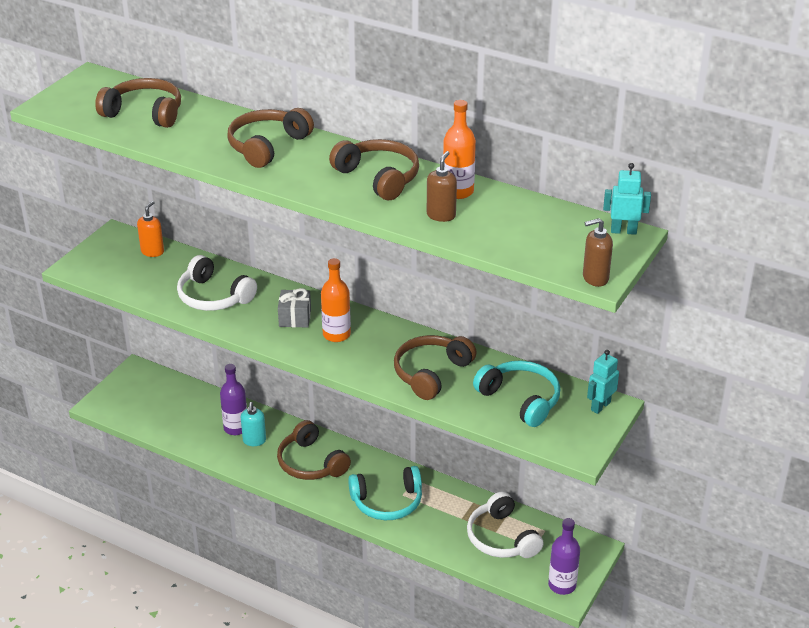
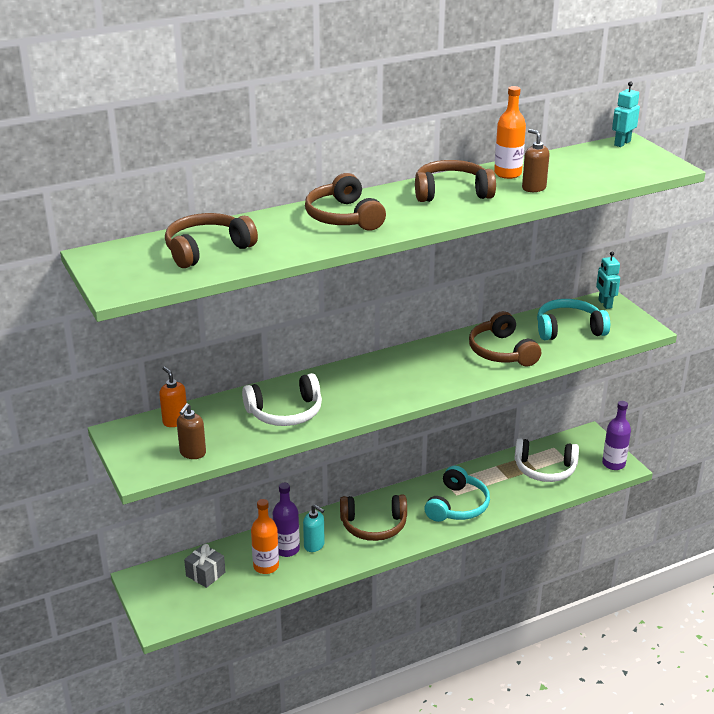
camera: 55 degrees left, 5 degrees down
grey gift [278,288,311,327] -> grey gift moved to [184,544,225,588]
orange bottle [321,258,351,342] -> orange bottle moved to [251,499,279,574]
brown soap dispenser [583,218,613,287] -> brown soap dispenser moved to [177,403,206,459]

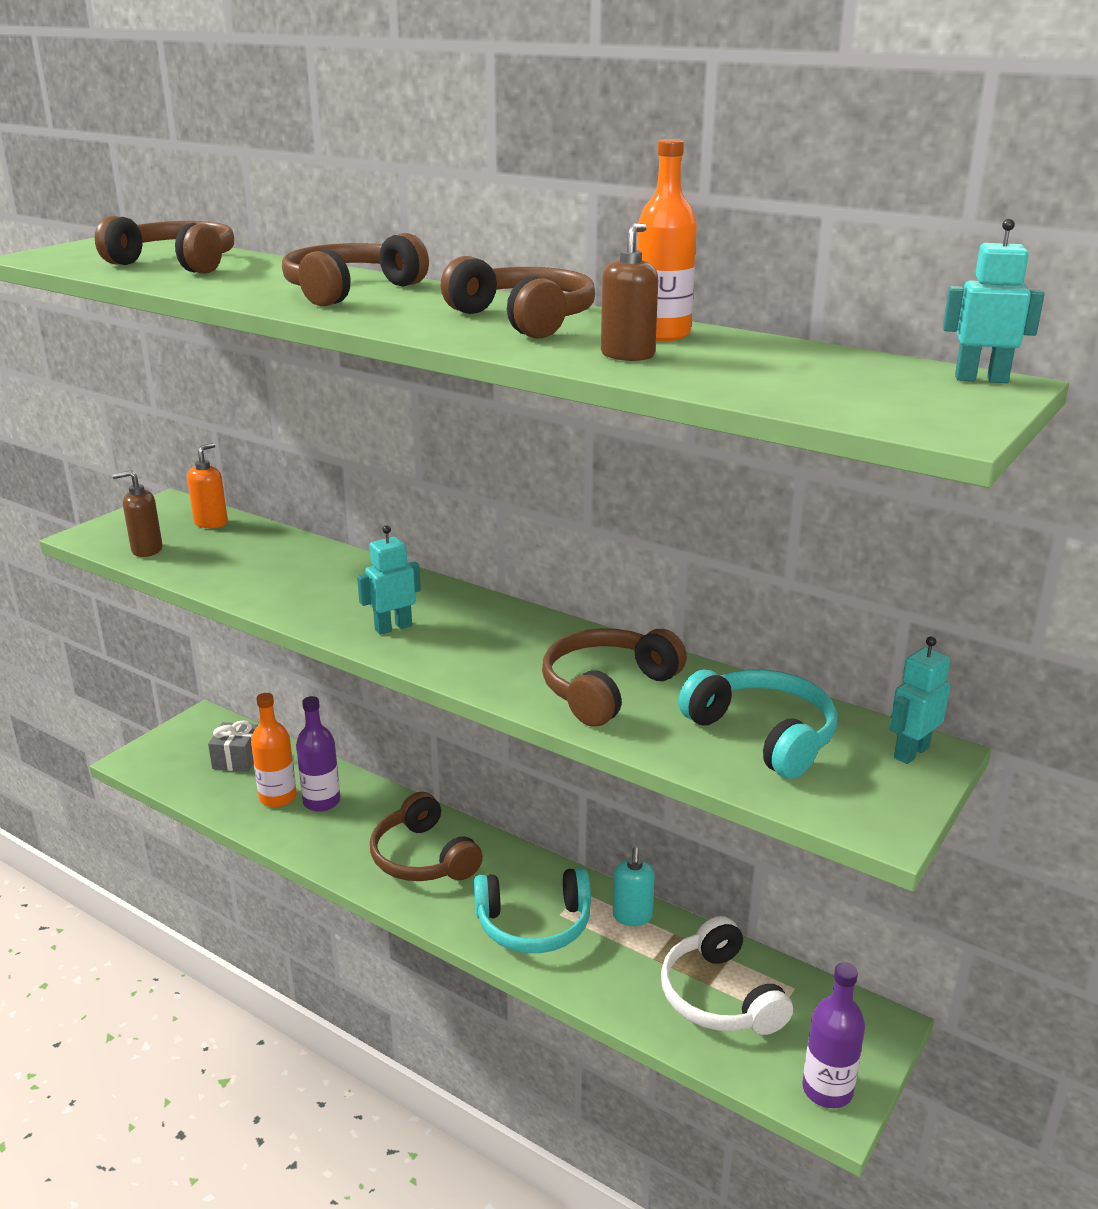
camera: 60 degrees right, 5 degrees down
white headphones [242,373,322,426] -> none
turquoise soap dispenser [303,505,325,552] -> turquoise soap dispenser moved to [613,847,655,926]
none -> turquoise robot [357,525,421,635]

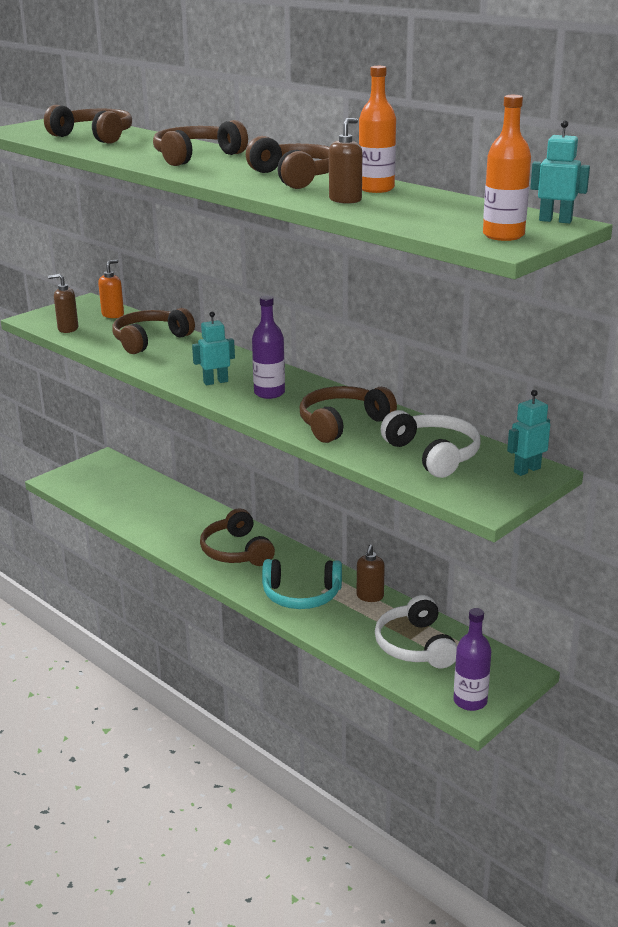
camera: 10 degrees right, 0 degrees up
grey gift [208,720,258,772] -> none
orange bottle [251,693,297,807] -> orange bottle moved to [483,95,531,241]
purple bottle [296,696,340,812] -> purple bottle moved to [252,296,285,399]
turquoise soap dispenser [613,847,655,926] -> brown soap dispenser [357,544,385,602]
turquoise headphones [678,669,837,779] -> white headphones [381,410,481,478]
none -> brown headphones [112,308,195,354]

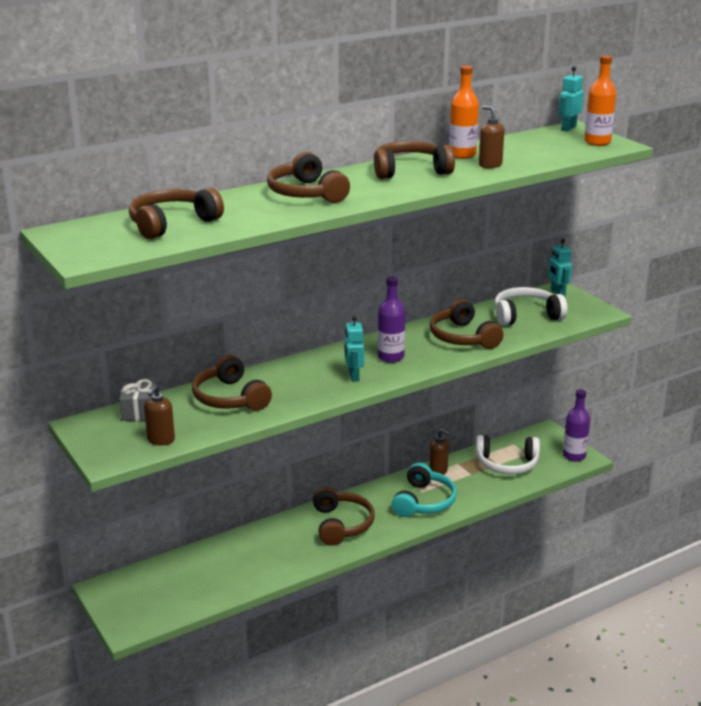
camera: 75 degrees left, 0 degrees up
orange soap dispenser [98,260,124,318] -> grey gift [119,379,155,421]
brown headphones [200,508,275,566] -> brown headphones turned 90 degrees counterclockwise [312,487,375,546]

